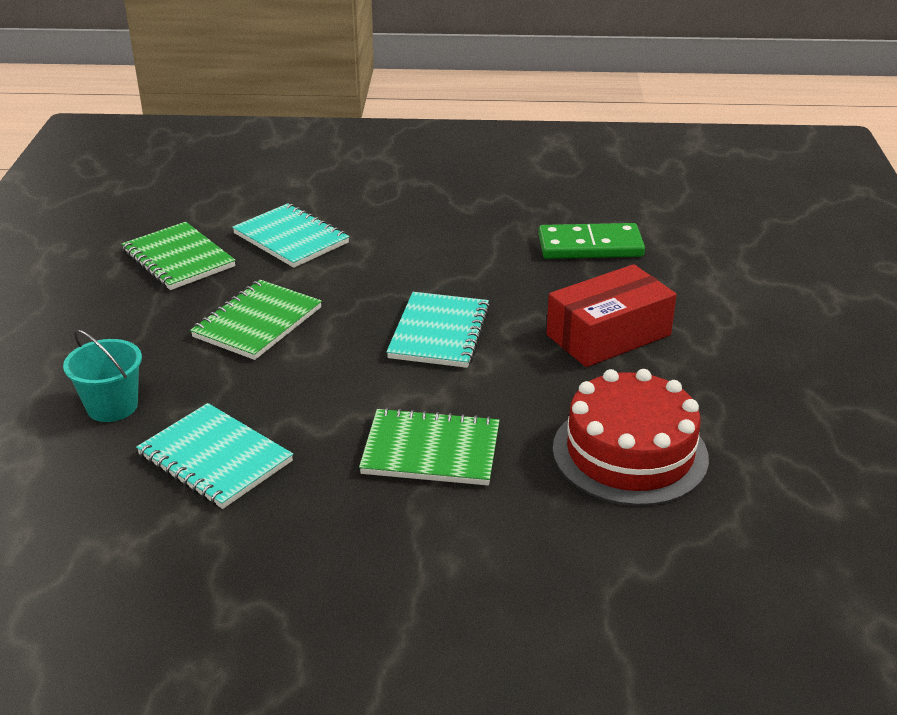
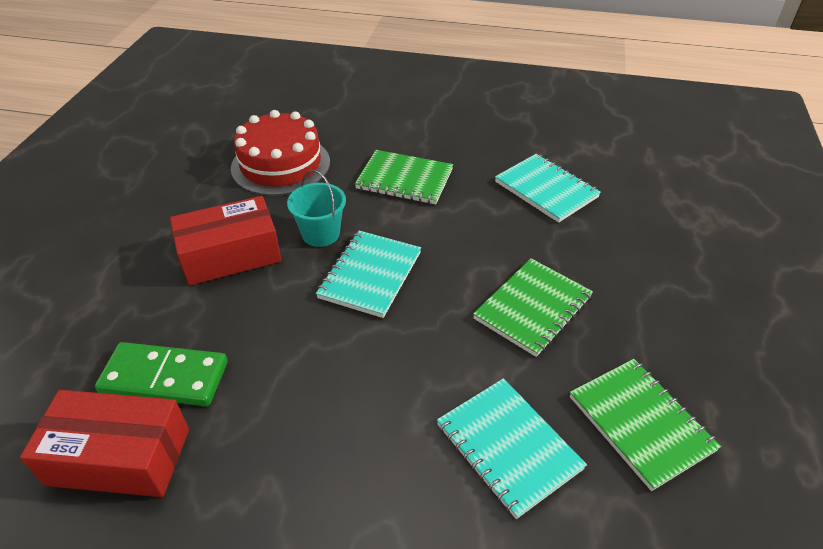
camera: 170 degrees left, 10 degrees up
turquoise bucket [63,329,142,422] -> turquoise bucket moved to [287,170,346,247]
none -> red box [20,390,189,497]

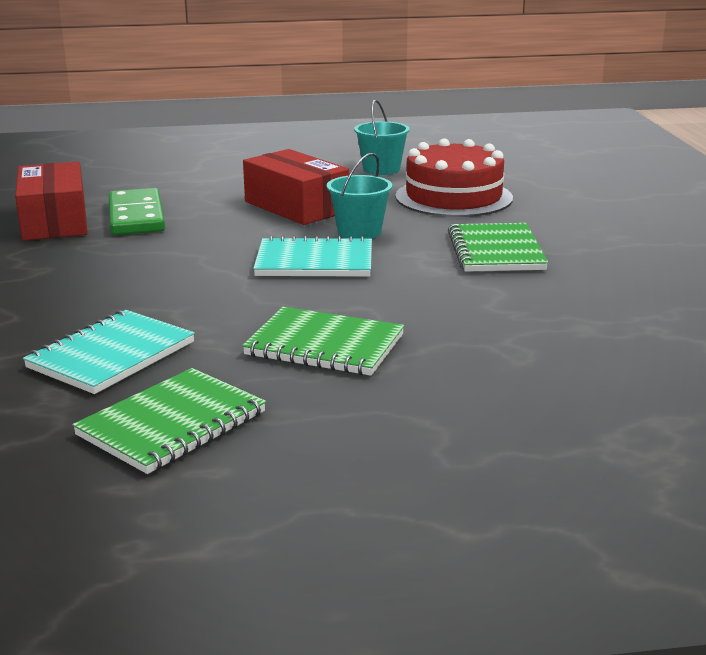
camera: 70 degrees right, 20 degrees down
turquoise notebook [495,154,601,223] -> none
none -> turquoise bucket [354,100,410,175]

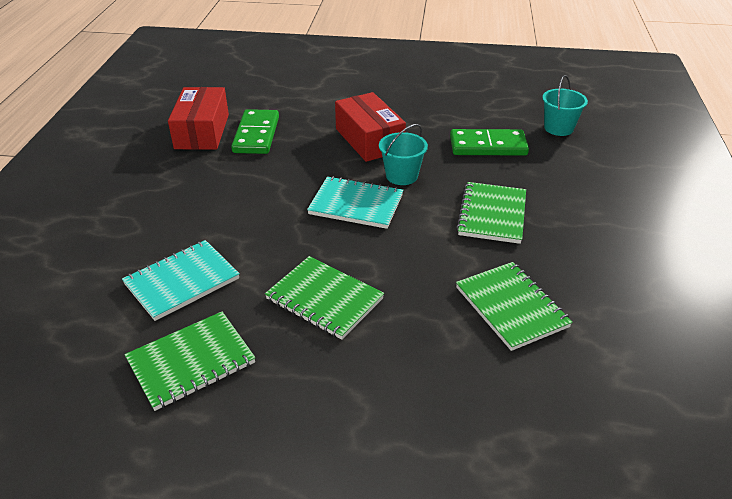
camera: 15 degrees right, 15 degrees up
turquoise bucket [354,100,410,175] -> turquoise bucket moved to [542,75,588,136]
red cake [396,139,513,217] -> green domino [450,129,529,156]
none -> green notebook [456,262,573,351]

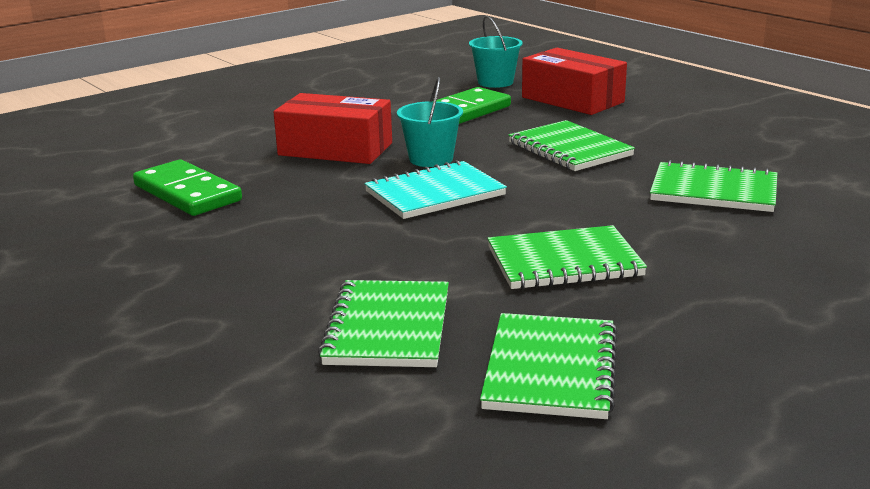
camera: 45 degrees left, 15 degrees down
turquoise notebook [122,240,240,321] -> green notebook [318,280,449,367]
red box [168,87,229,150] -> red box moved to [522,48,627,115]

